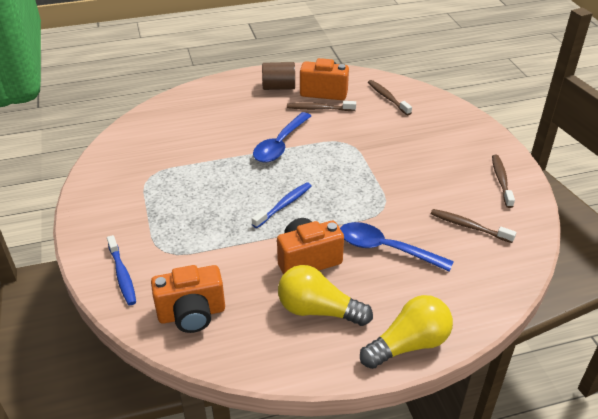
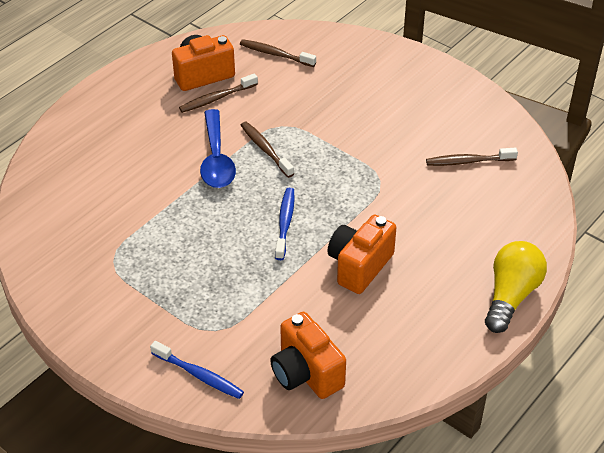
camera: 35 degrees left, 5 degrees up
orange camera [151,265,225,333] -> orange camera turned 105 degrees clockwise [270,312,346,399]
brown cylinder [262,62,295,90] -> none
yellow light bulb [278,265,373,326] -> none
blue spoon [340,222,454,272] -> none
brown toothbrush [492,155,515,208] -> brown toothbrush moved to [241,122,294,178]

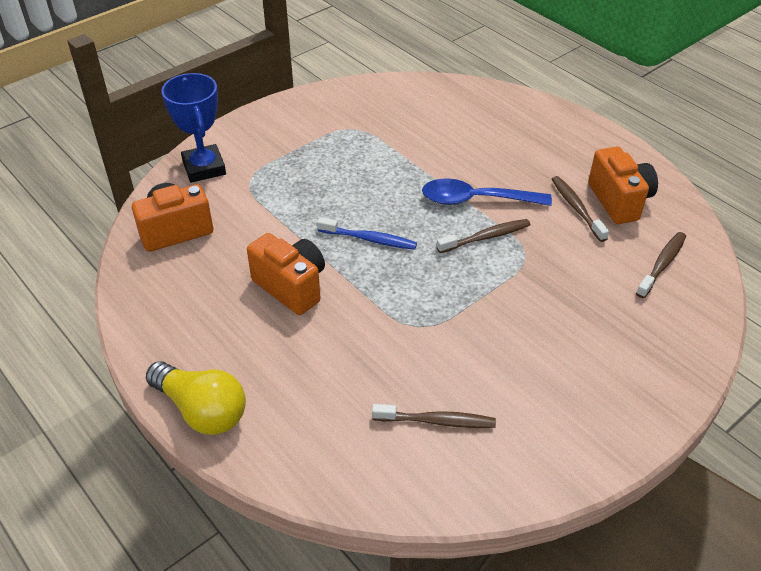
camera: 100 degrees right, 0 degrees up
blue toothbrush [150,341,244,399] -> blue trophy [161,73,226,183]
brown toothbrush [426,148,518,166] -> brown toothbrush turned 90 degrees clockwise [372,404,496,428]

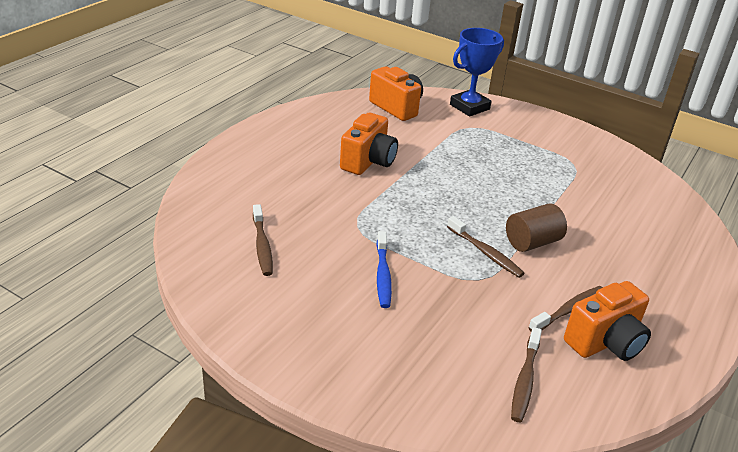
camera: 70 degrees right, 10 degrees down
yellow light bulb [146,361,246,435] -> none
blue toothbrush [317,217,417,250] -> blue toothbrush moved to [376,231,392,308]
blue spoon [422,178,552,206] -> brown cylinder [506,203,567,252]
brown toothbrush [636,232,686,298] -> brown toothbrush turned 90 degrees clockwise [511,327,542,422]

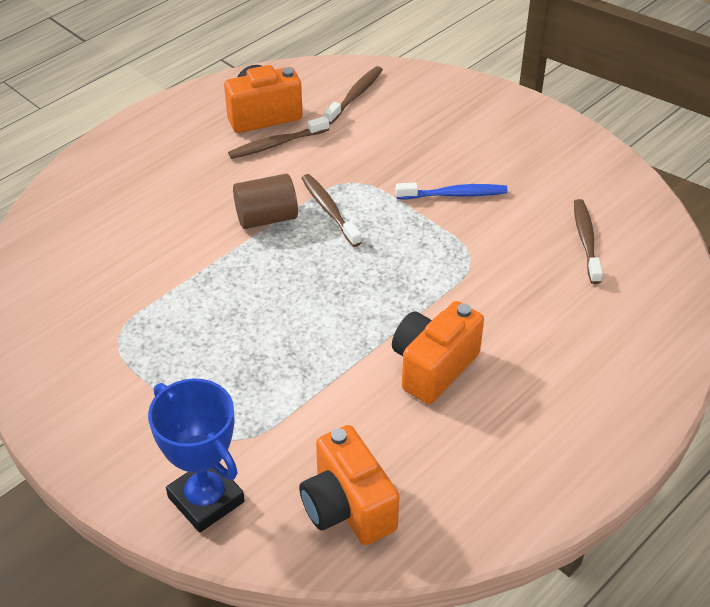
camera: 165 degrees left, 10 degrees up
blue toothbrush [376,231,392,308] -> blue toothbrush turned 75 degrees clockwise [396,183,508,199]
blue trophy [450,28,504,117] -> blue trophy turned 75 degrees clockwise [148,378,245,533]

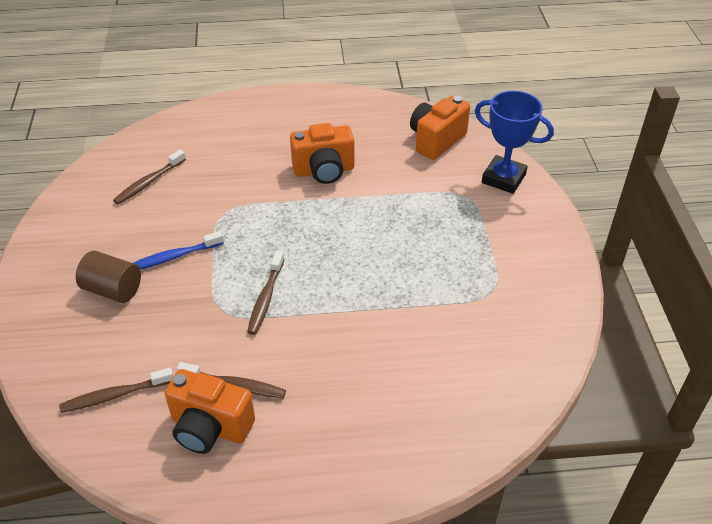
camera: 140 degrees left, 0 degrees up
blue trophy [148,378,245,533] -> blue trophy turned 60 degrees counterclockwise [475,91,554,194]
brown cylinder [233,174,298,229] -> brown cylinder moved to [76,251,141,303]
orange camera [299,425,399,545] -> orange camera turned 150 degrees counterclockwise [410,96,470,160]
blue toothbrush [396,183,508,199] -> blue toothbrush turned 60 degrees counterclockwise [133,231,224,270]

